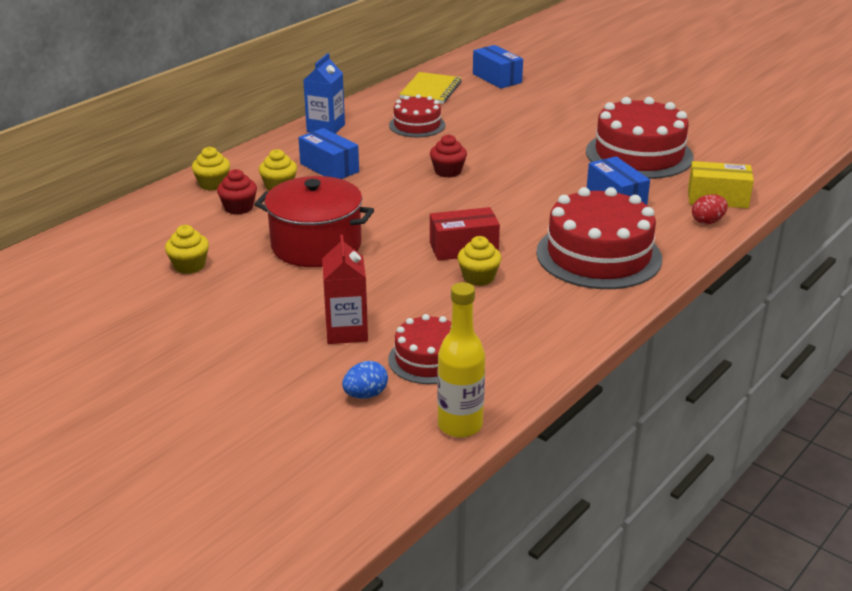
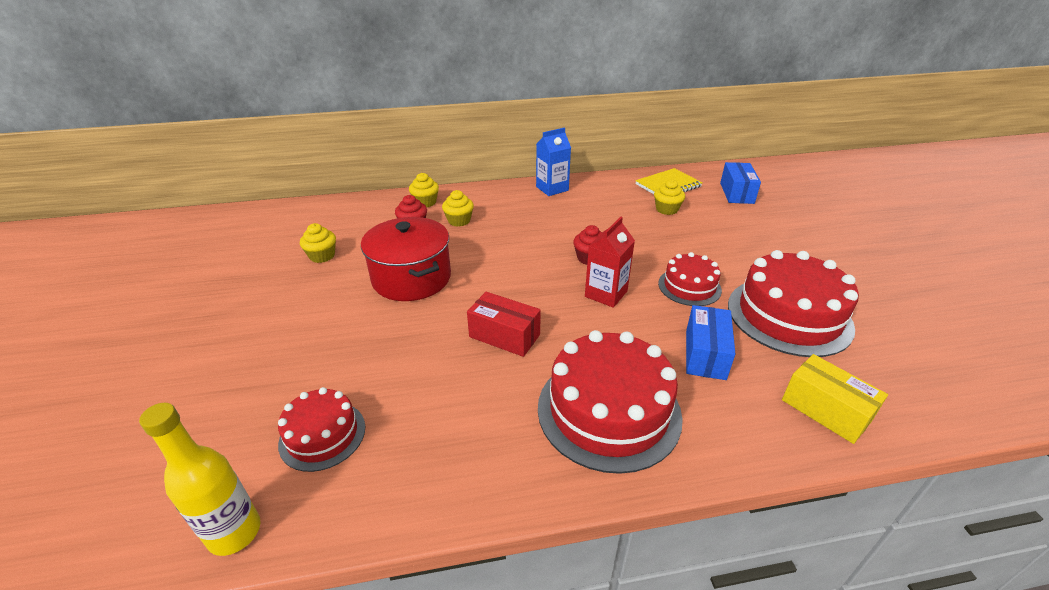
camera: 40 degrees right, 5 degrees up
blue box [298,128,359,179] -> none
red carton [322,235,368,344] -> red carton moved to [585,217,635,308]
blue egg [342,361,388,399] -> none
red cake [389,94,446,137] -> red cake moved to [658,252,722,306]
yellow cupcake [457,236,501,286] -> yellow cupcake moved to [654,179,685,215]
red egg [692,194,728,224] -> none

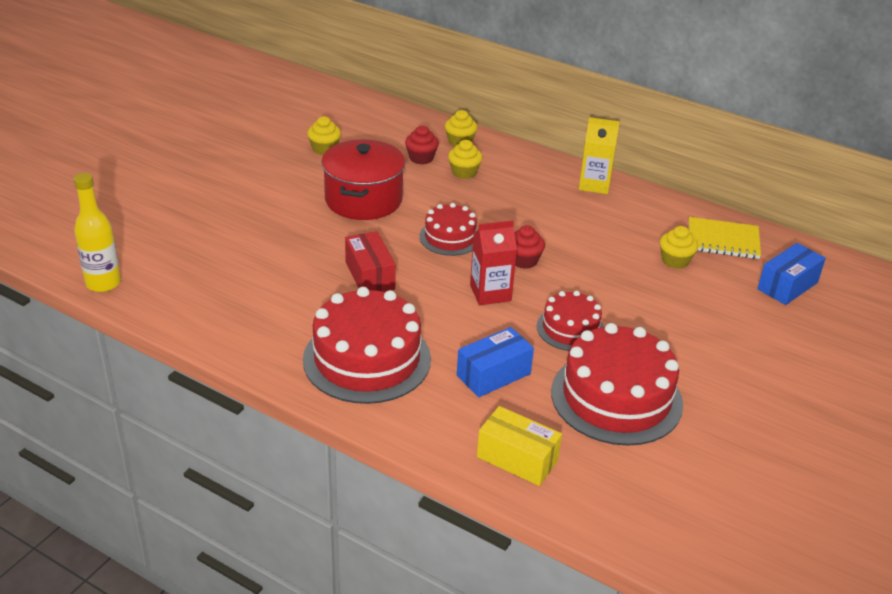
camera: 40 degrees right, 0 degrees up
red cake [278,387,365,472] -> red cake moved to [419,203,478,256]
blue carton [536,127,571,196] -> yellow carton [579,117,620,194]
yellow box [782,354,888,444] -> yellow box turned 60 degrees counterclockwise [477,406,562,486]

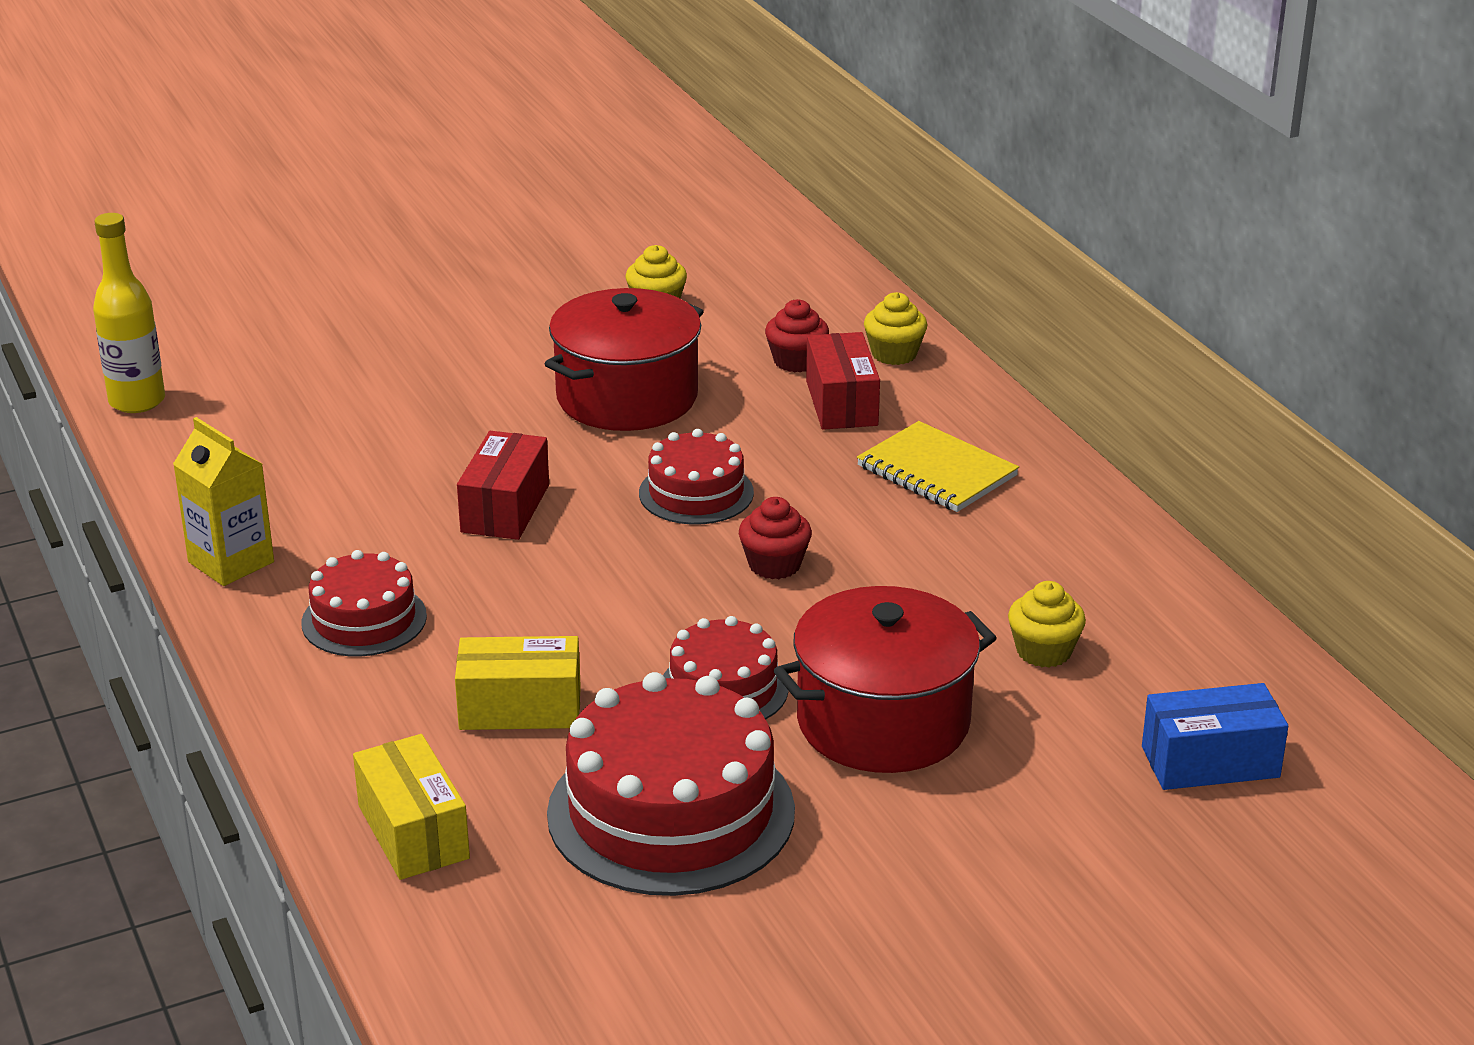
camera: 35 degrees right, 5 degrees down
red cake [303,287,431,404] -> red cake [301,550,427,657], size x0.56
yellow cupcake [448,140,482,179] -> red box [806,332,880,430]
blue box [457,327,534,397] -> yellow box [455,636,581,730]
red carton [470,220,517,305] -> none
yellow carton [579,117,620,194] -> yellow carton moved to [173,417,274,586]
yellow notebook [689,217,761,259] -> yellow notebook moved to [857,421,1019,512]
none -> red pot [774,586,997,773]

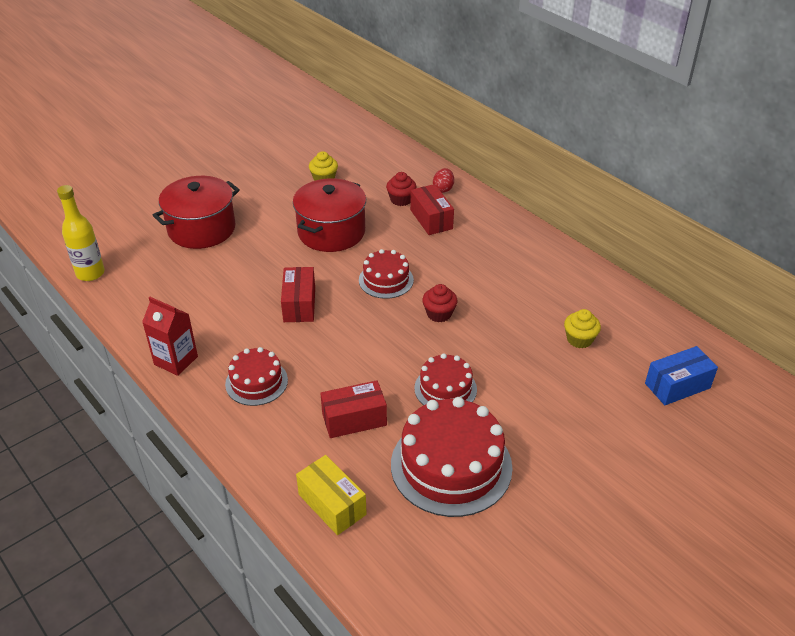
camera: 15 degrees left, 10 degrees up
yellow carton [173,417,274,586] -> red carton [142,297,198,376]
yellow box [455,636,581,730] -> red box [320,380,387,438]
red pot [774,586,997,773] -> red pot moved to [153,176,240,249]
yellow notebook [857,421,1019,512] -> none
yellow cupcake [864,292,928,365] -> red egg [433,168,454,193]

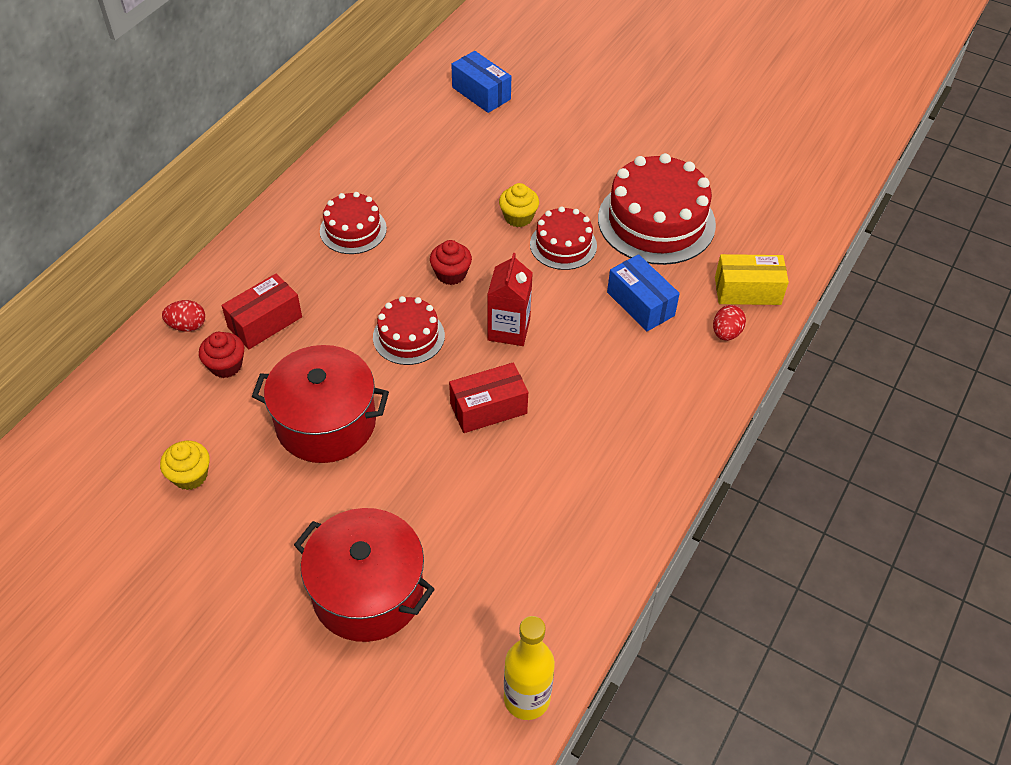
camera: 110 degrees left, 10 degrees up
red carton [142,297,198,376] -> red carton moved to [487,253,533,346]
red cake [225,347,288,406] -> red cake moved to [320,192,387,254]
yellow box [296,455,367,535] -> yellow box turned 60 degrees clockwise [715,254,789,305]
red box [320,380,387,438] -> blue box [607,254,680,331]
yellow cupcake [564,309,601,348] -> yellow cupcake moved to [499,183,539,227]
none -> red egg [713,305,746,341]

